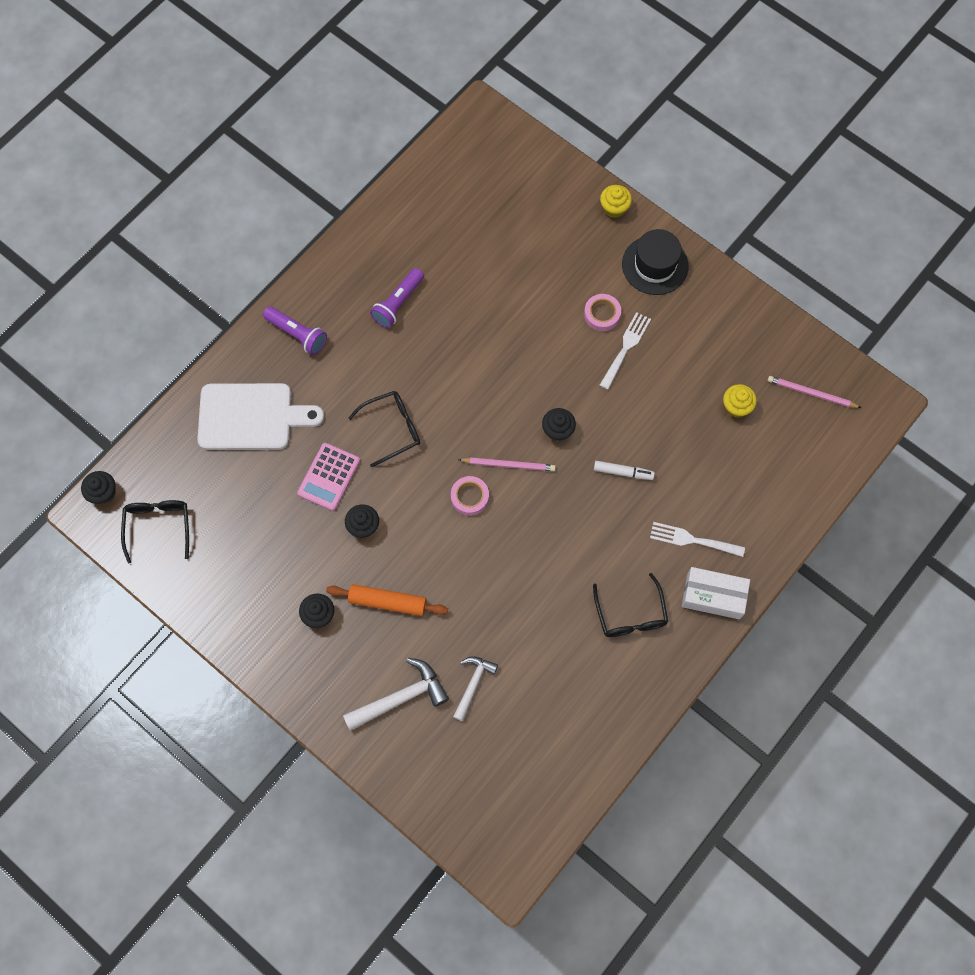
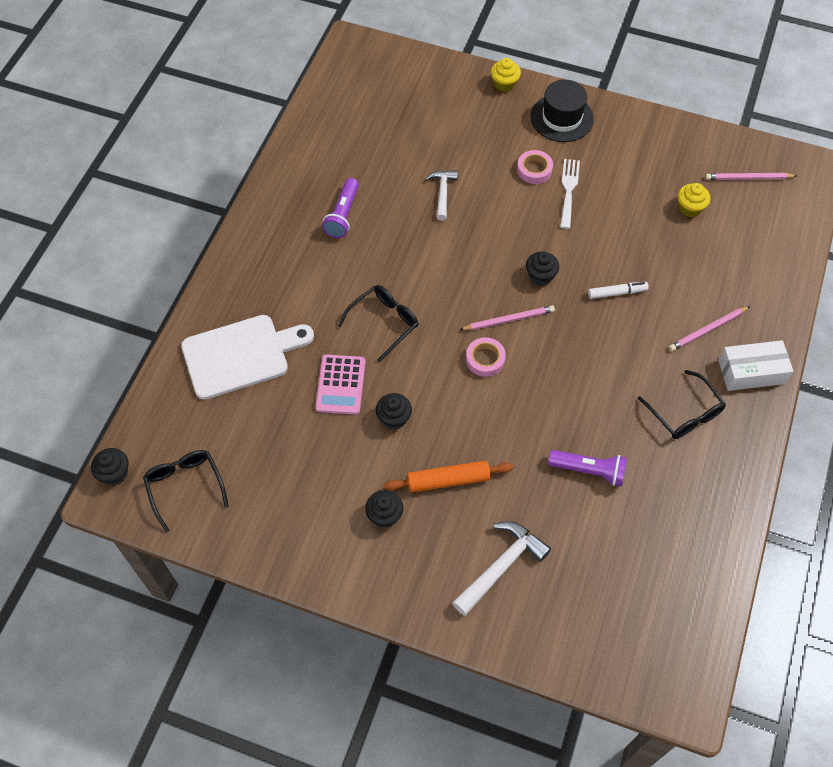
camera: 20 degrees left, 10 degrees down
purple flashlight [263,306,327,355] -> purple flashlight moved to [548,450,627,486]
white hammer [453,656,498,721] -> white hammer moved to [426,170,458,221]
white fork [650,522,745,557] -> pink pencil [669,306,750,351]

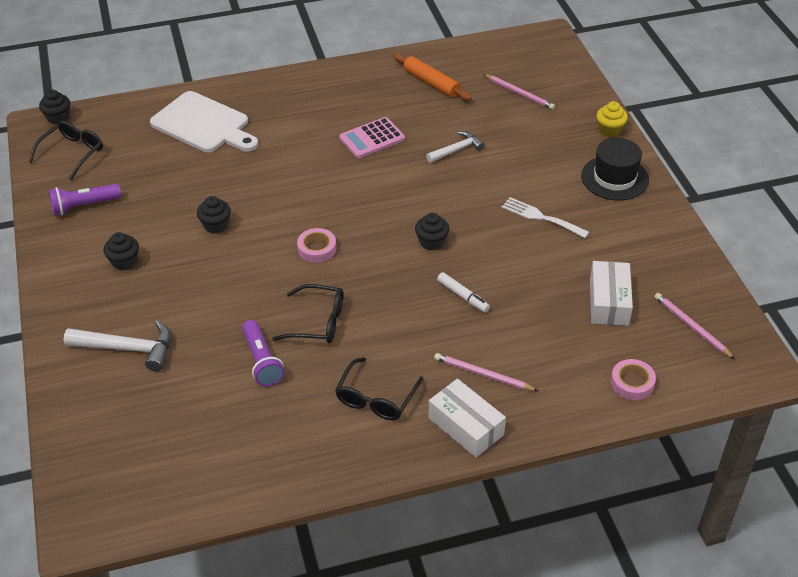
camera: 55 degrees right, 15 degrees down
pink calculator [315,354,366,415] -> pink calculator moved to [339,117,405,158]
purple flashlight [322,178,359,238] -> purple flashlight moved to [49,184,121,215]
black glasses [338,285,419,363] -> black glasses moved to [272,284,343,343]
orange rolling pin [384,461,513,492] -> orange rolling pin moved to [393,53,471,101]
pink pencil [459,305,555,330] -> pink pencil moved to [483,74,555,110]
pink tape [517,150,553,184] -> pink tape moved to [611,359,656,400]
white fork [560,159,580,229] -> white fork turned 120 degrees counterclockwise [502,197,589,238]
yellow cupcake [678,183,710,217] -> white box [590,261,633,326]

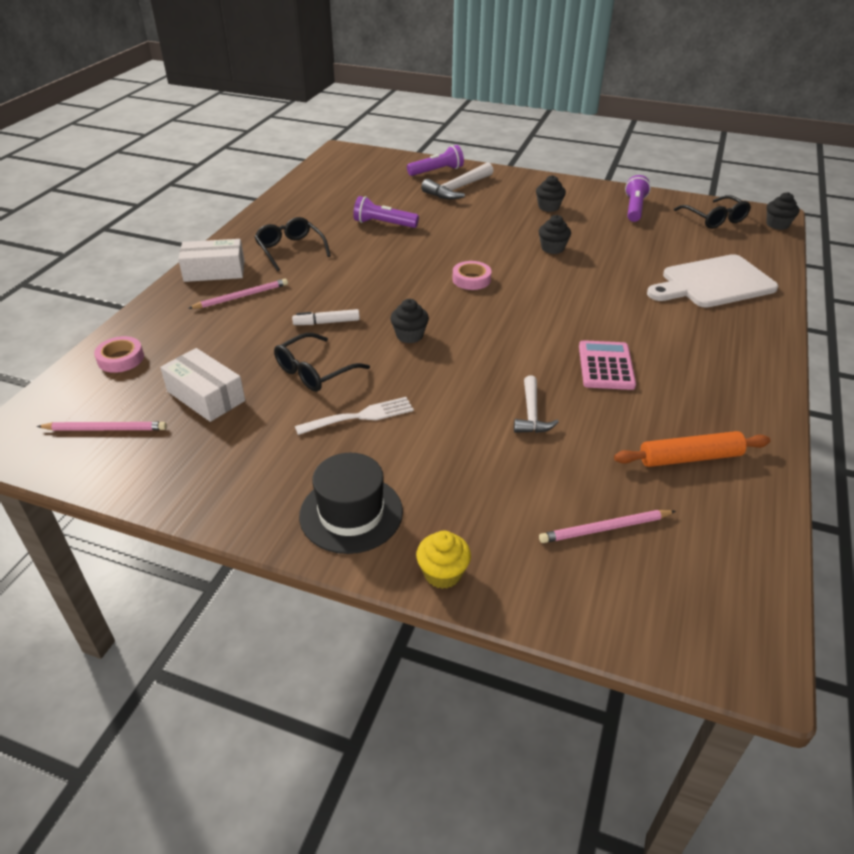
camera: 125 degrees right, 5 degrees down
black glasses [272,284,343,343] -> black glasses moved to [274,333,370,392]
none -> purple flashlight [407,145,464,176]

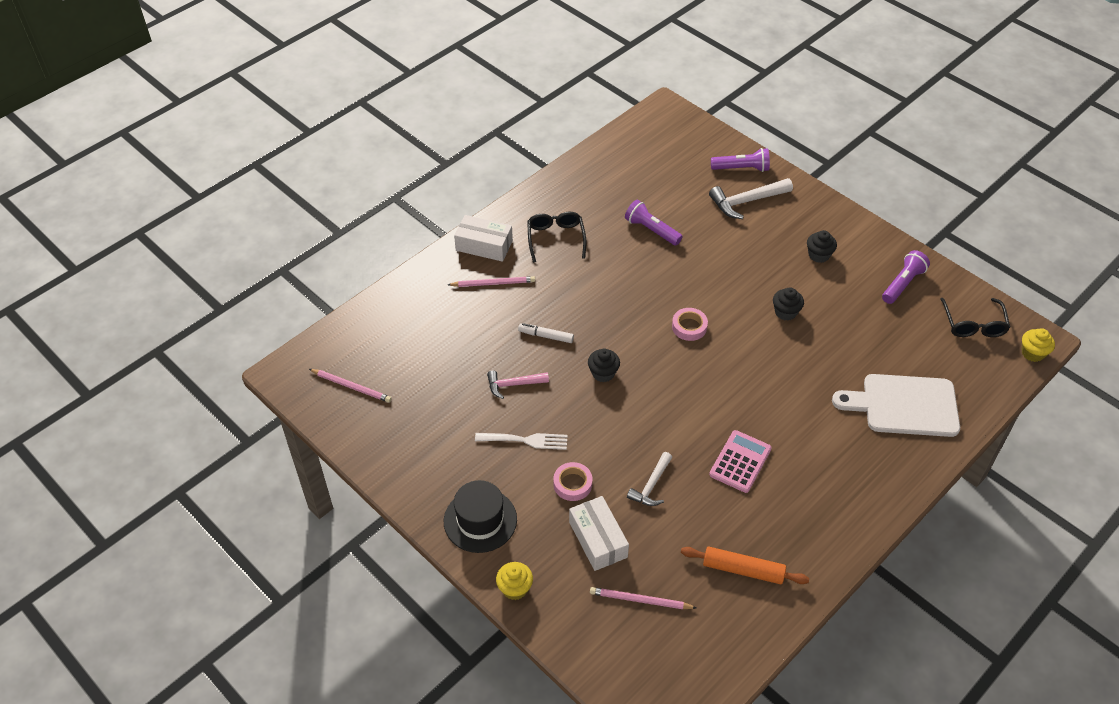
camera: 25 degrees right, 10 degrees up
pink tape [94,336,144,373] -> pink tape moved to [553,462,592,501]
white box [160,348,245,422] -> white box moved to [569,496,629,571]
black glasses [274,333,370,392] -> pink hammer [487,371,549,399]
black cupcake [767,192,799,230] -> yellow cupcake [1022,328,1055,362]

